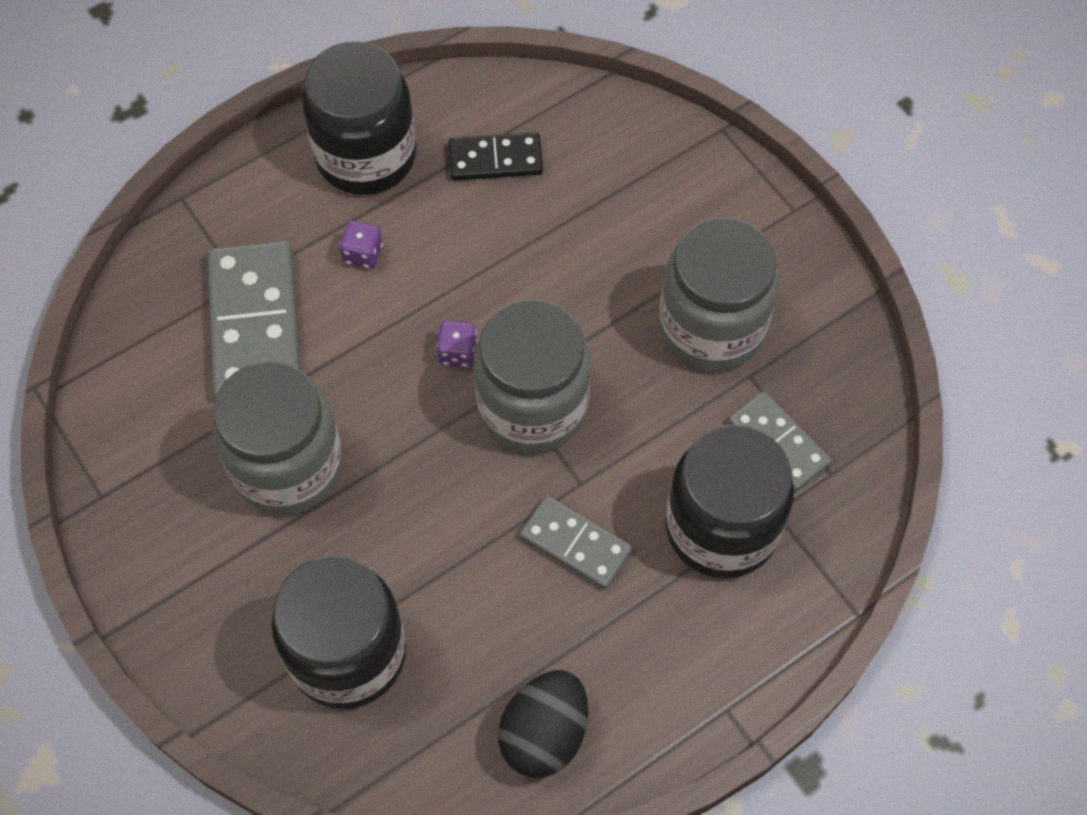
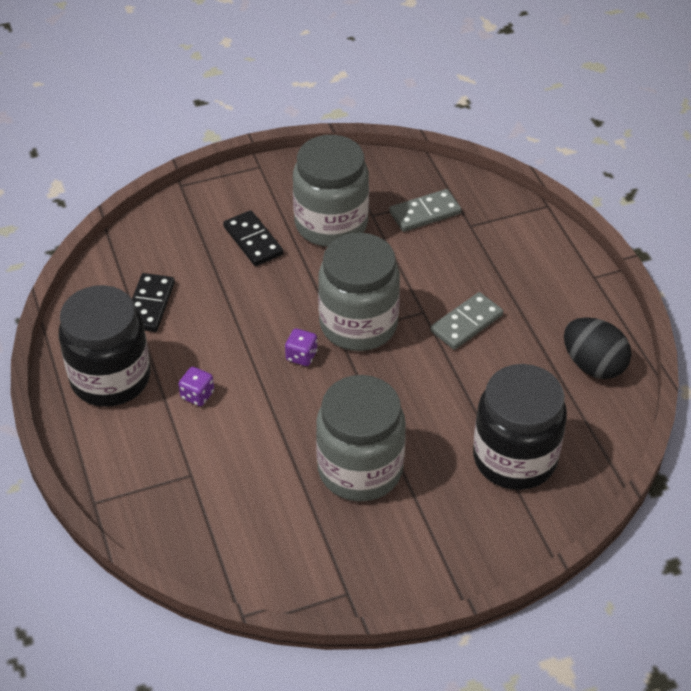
camera: 75 degrees left, 15 degrees down
grey domino [207,241,300,398] -> none
black jar [665,424,794,578] -> none
none -> black domino [223,210,283,266]

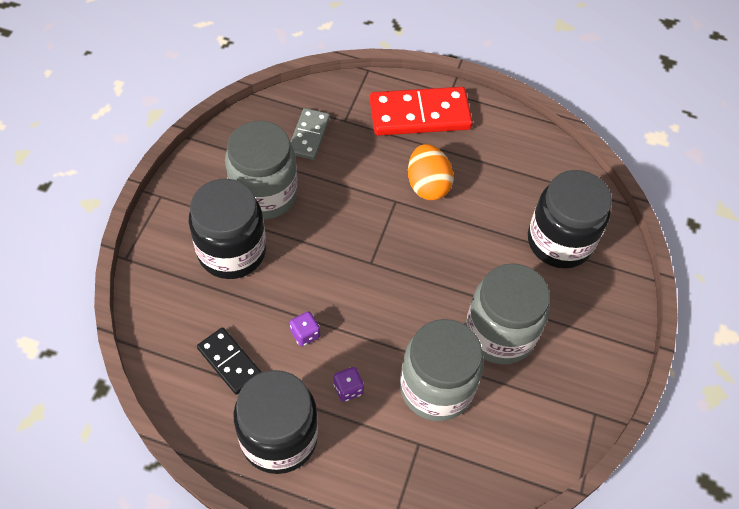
camera: 55 degrees left, 10 degrees up
black domino [223,210,283,266] -> black jar [189,179,266,279]
purple dice [285,328,317,366] -> purple dice moved to [290,311,320,346]
grey jar [318,233,400,351] -> grey jar moved to [400,319,484,421]
grey domino [430,292,503,350] -> orange egg [408,144,454,200]
black egg [564,317,632,379] -> none
none -> red domino [370,87,473,136]

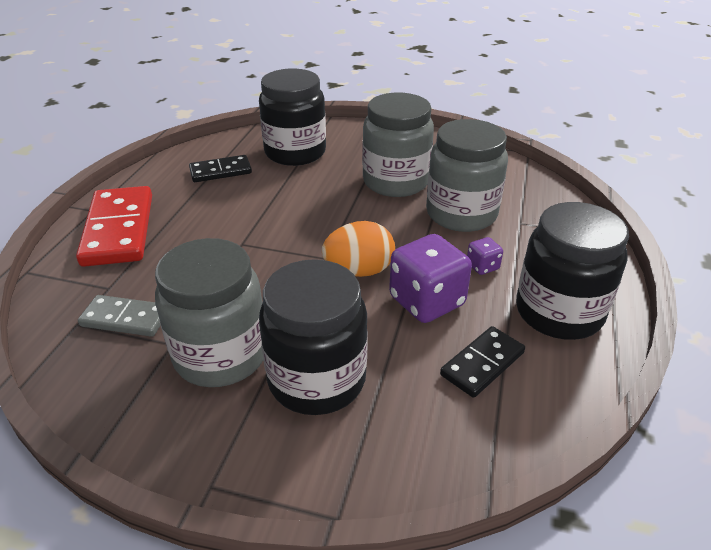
camera: 90 degrees left, 20 degrees down
purple dice [290,311,320,346] -> purple dice [389,234,472,323], size x2.12
orange egg [408,144,454,200] -> orange egg moved to [322,221,395,277]
none -> black domino [189,155,252,182]

